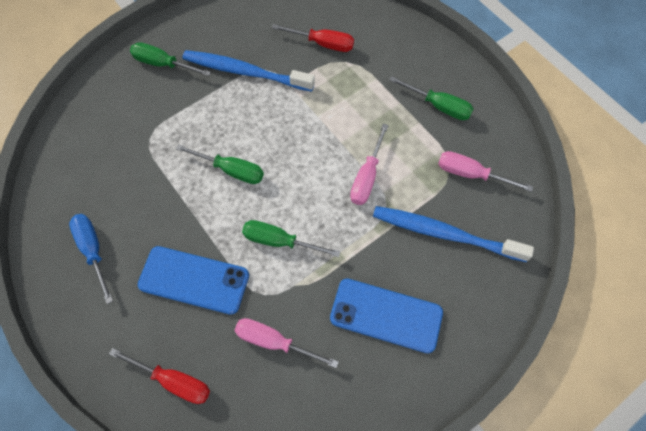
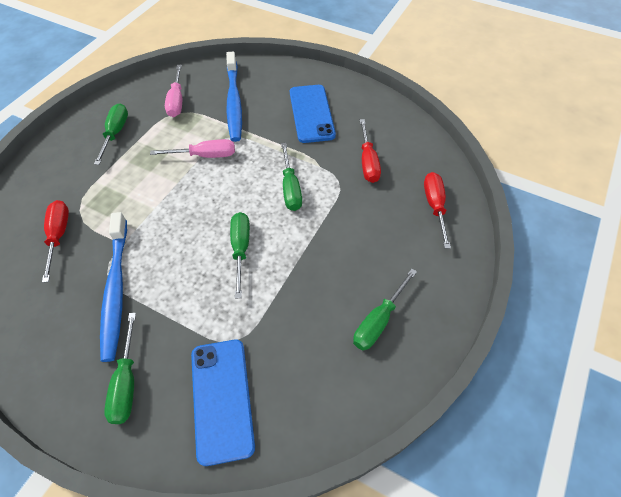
camera: 115 degrees left, 10 degrees down
blue screwdriver [69,214,113,304] -> green screwdriver [353,269,417,350]
blue phone [138,246,249,315] -> blue phone moved to [191,340,255,466]
pink screwdriver [235,318,339,368] -> red screwdriver [360,119,381,183]

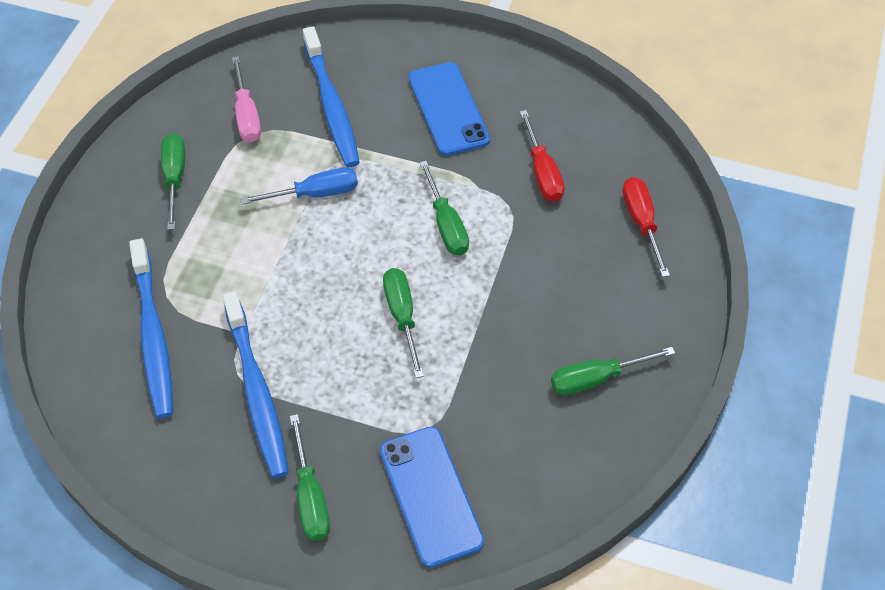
camera: 10 degrees left, 0 degrees up
red screwdriver [42,200,69,283] -> blue toothbrush [129,238,173,418]
pink screwdriver [150,139,235,158] -> blue screwdriver [240,168,358,204]
green screwdriver [353,269,417,350] -> green screwdriver turned 45 degrees clockwise [551,347,675,395]

